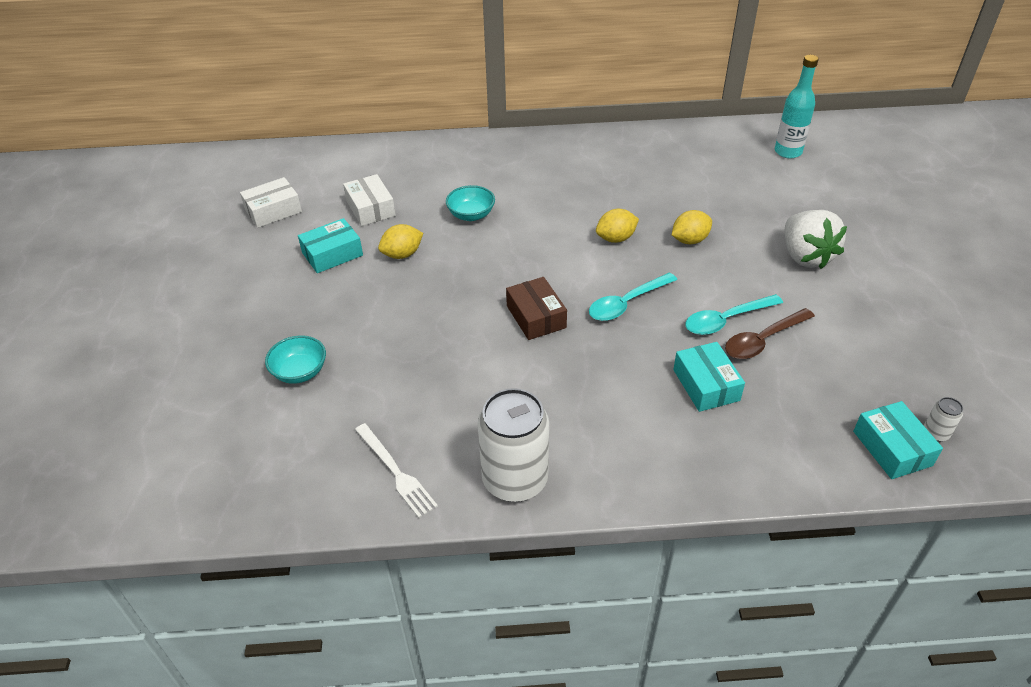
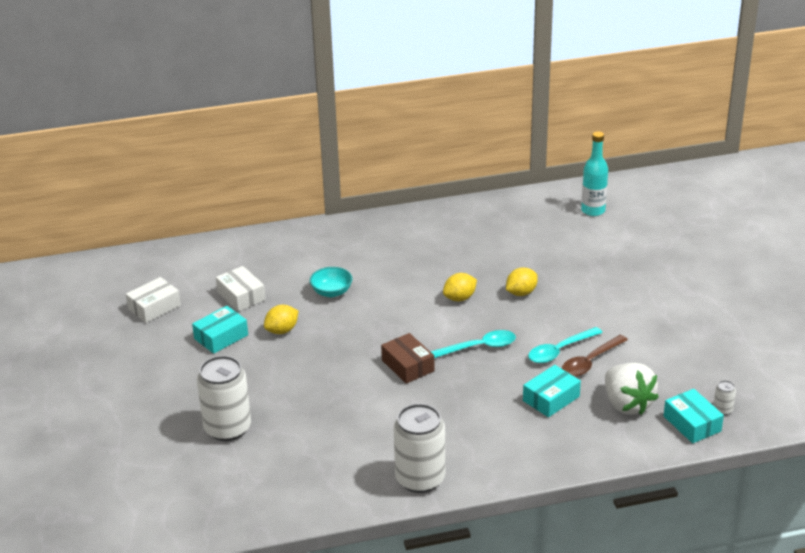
camera: 10 degrees left, 10 degrees down
turquoise bowl [265,336,326,384] -> white can [197,356,251,441]
white fork [355,423,438,518] -> none
turquoise spoon [589,272,677,321] -> turquoise spoon turned 150 degrees counterclockwise [430,330,516,358]
turquoise box [673,342,745,412] -> turquoise box turned 75 degrees clockwise [523,365,581,417]
white strawberry [785,210,847,269] -> white strawberry moved to [605,363,659,415]

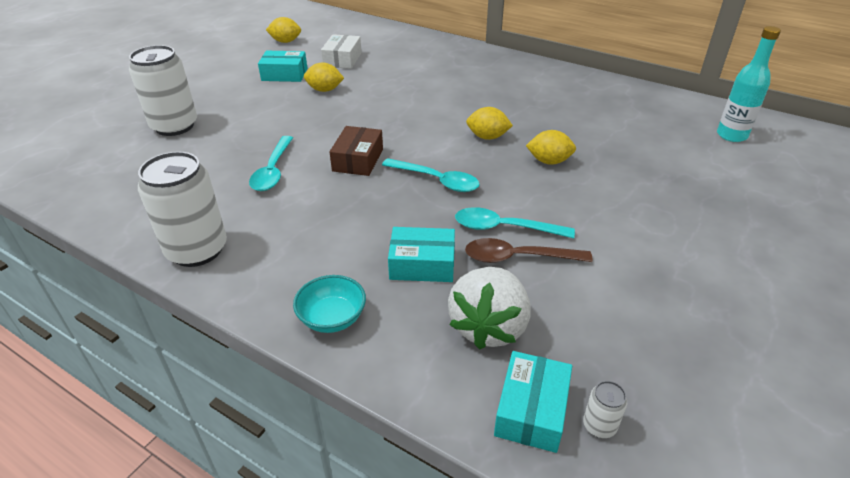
camera: 45 degrees right, 5 degrees up
white box [126,277,181,323] -> yellow lemon [266,17,301,43]
turquoise bowl [310,267,353,297] -> turquoise bowl moved to [293,275,366,333]
none -> turquoise spoon [249,136,293,191]

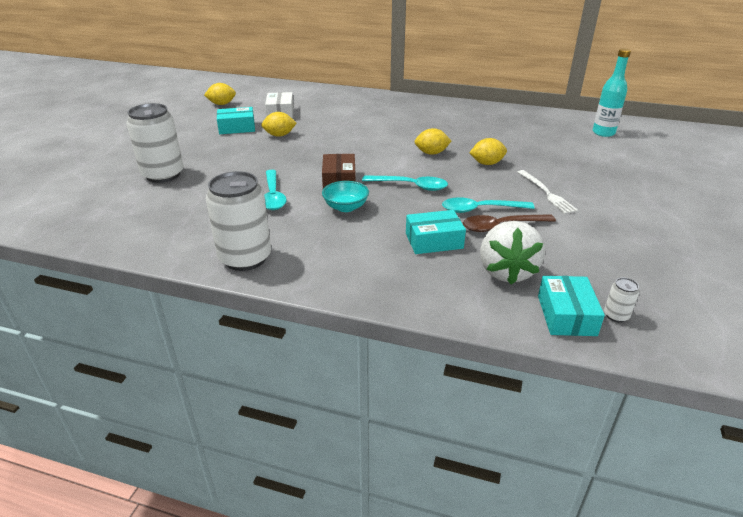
camera: 15 degrees left, 5 degrees down
turquoise bowl [293,275,366,333] -> turquoise bowl moved to [322,181,369,212]
none -> white fork [518,170,578,214]

